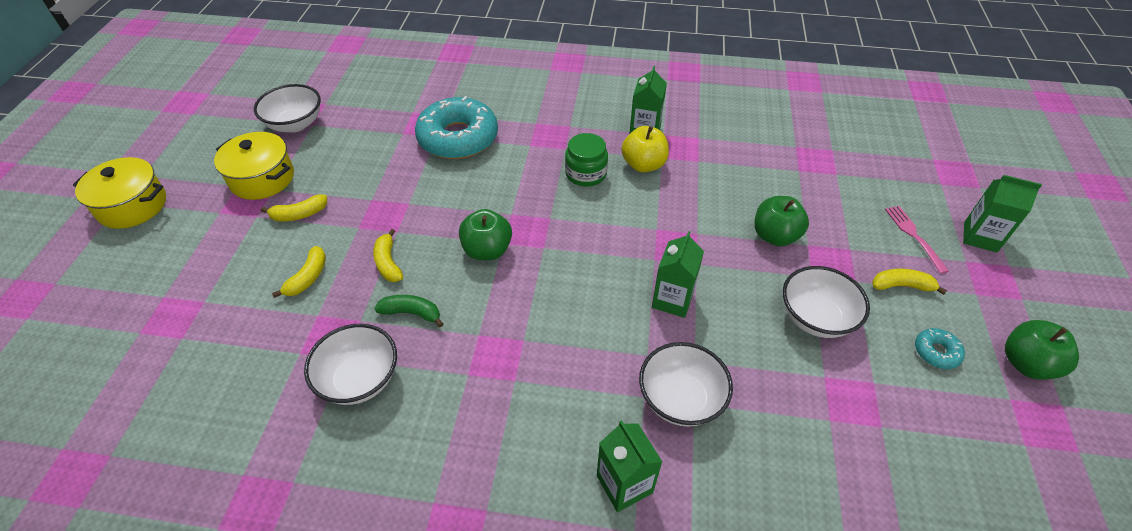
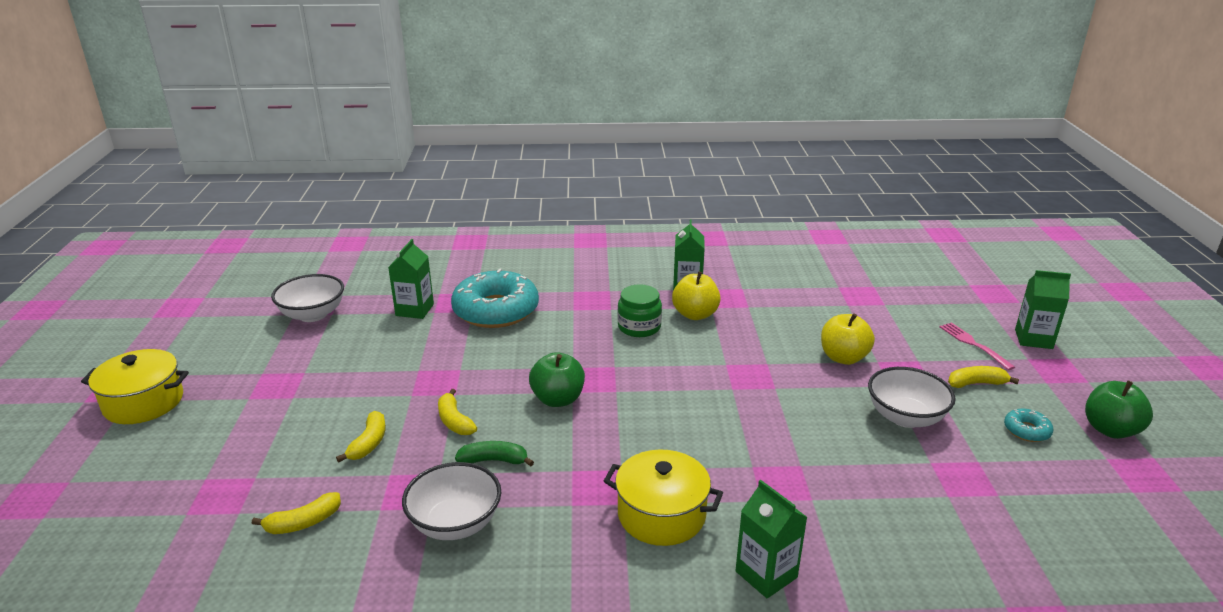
camera: 10 degrees left, 20 degrees down
yellow pot [214,132,294,200] -> yellow pot moved to [604,449,723,546]
yellow banana [261,195,327,222] -> yellow banana moved to [252,492,341,534]
white bowl [639,342,733,427] -> none
green carton [652,231,704,318] -> green carton moved to [388,239,434,319]
green apple [754,196,809,246] -> yellow apple [821,313,875,365]

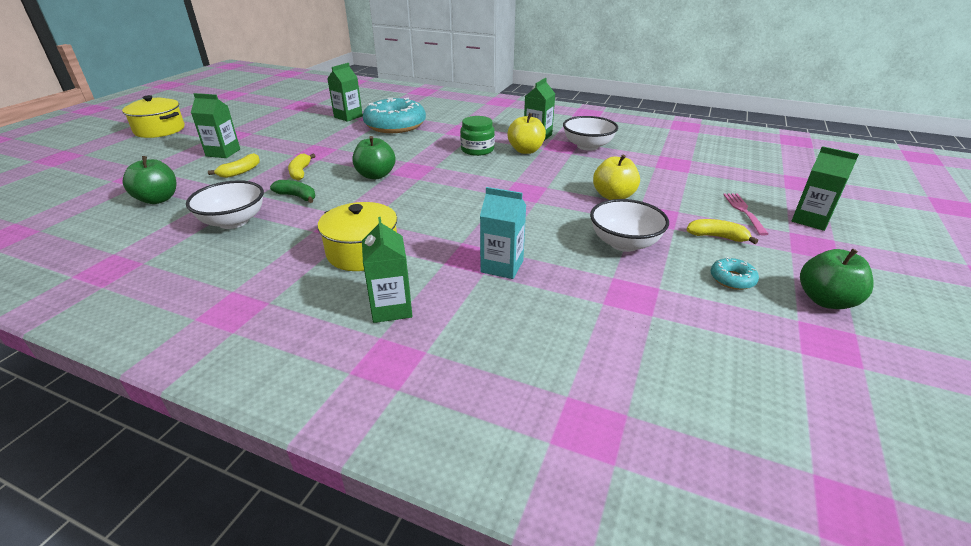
camera: 25 degrees right, 5 degrees up
yellow banana [252,492,341,534] -> green apple [122,156,177,204]
white bowl [271,274,344,322] -> white bowl moved to [563,116,618,151]
none -> green carton [191,93,240,158]
none -> turquoise carton [480,187,526,279]

